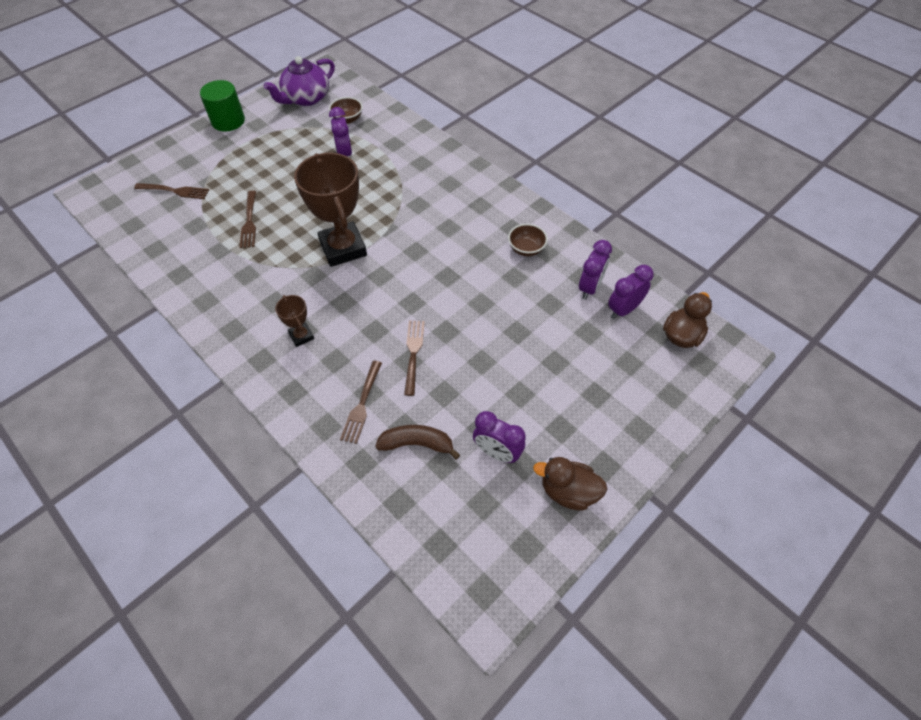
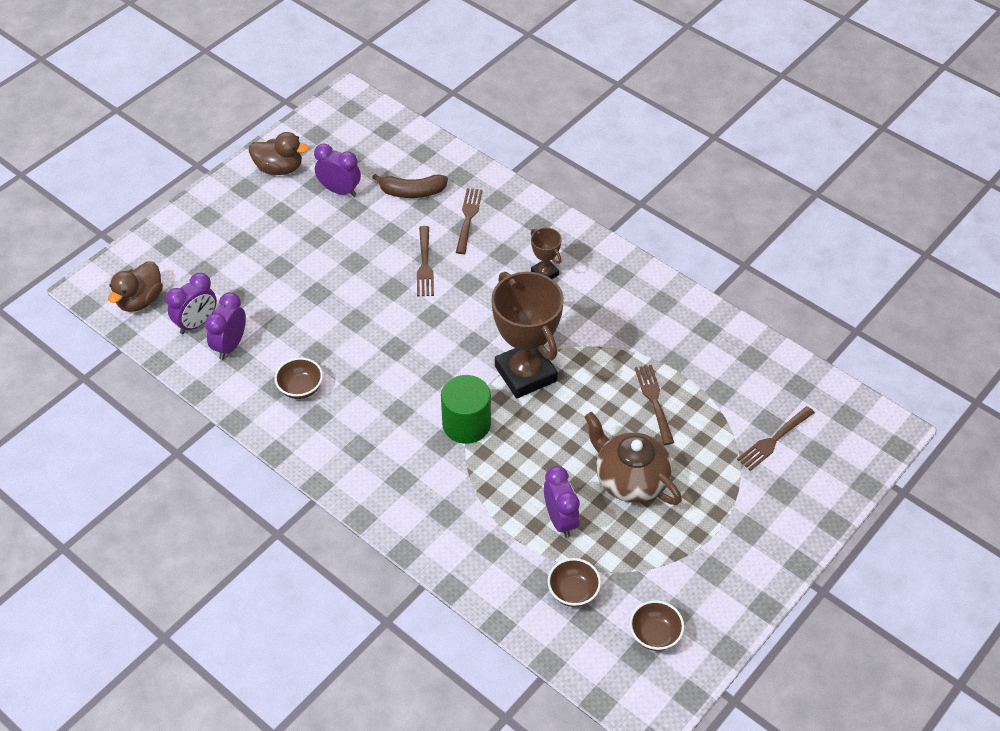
camera: 175 degrees right, 5 degrees down
brown fork [134,183,209,199] -> brown fork turned 45 degrees counterclockwise [737,406,815,471]
green cylinder [200,80,245,132] -> green cylinder moved to [441,375,491,444]
purple teapot [264,56,335,106] -> brown bowl [630,600,684,651]
none -> brown teapot [585,412,682,505]

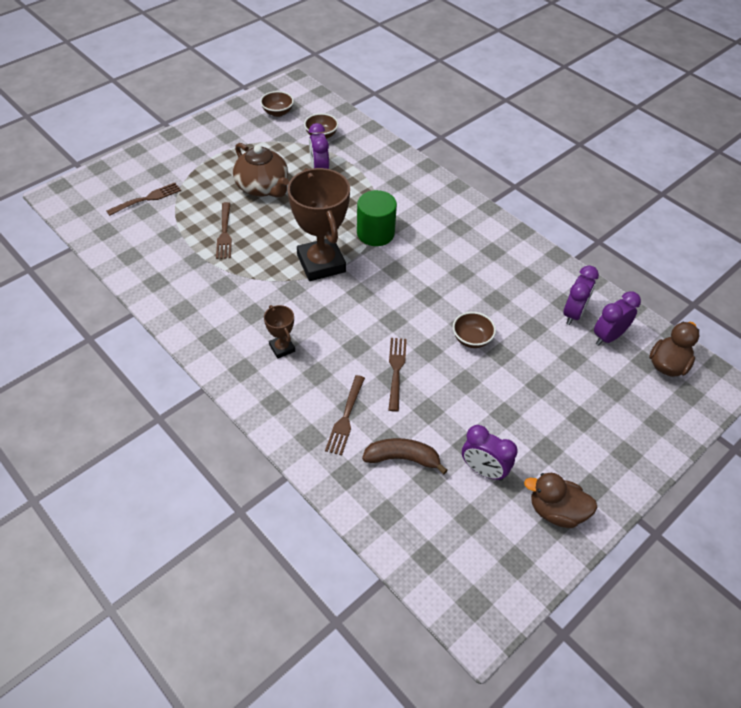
camera: 175 degrees left, 0 degrees up
brown bowl [274,358,323,399] -> brown bowl moved to [453,312,496,348]

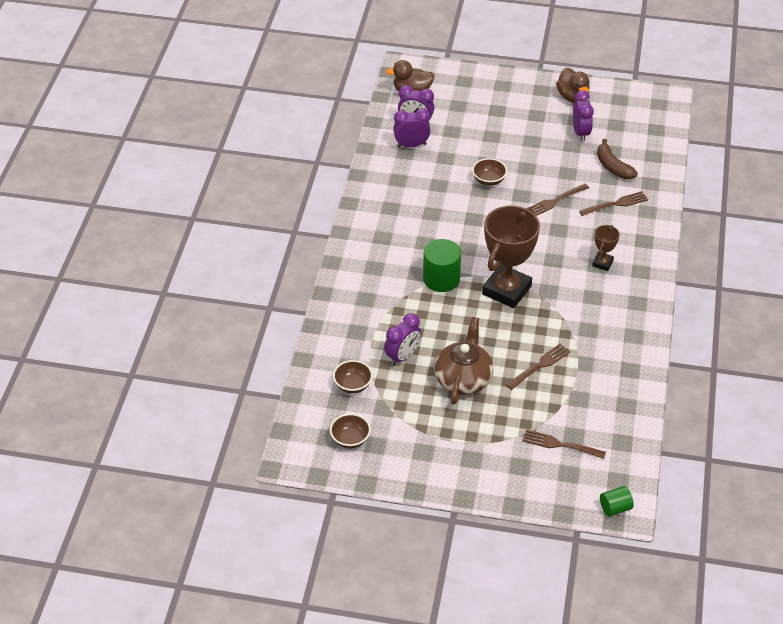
camera: 125 degrees left, 5 degrees down
none -> green cylinder [600,486,634,516]

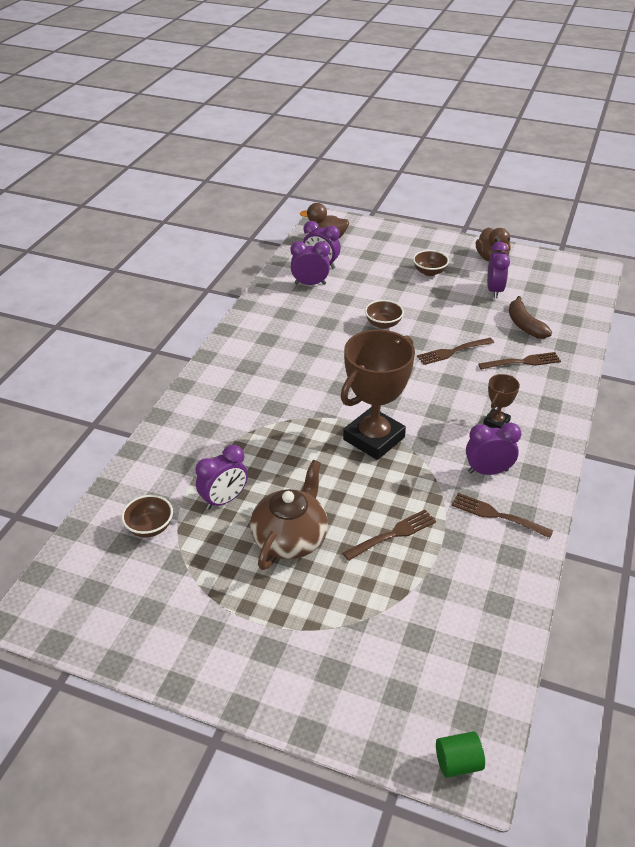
camera: 10 degrees right, 5 degrees down
brown bowl [330,413,371,449] -> brown bowl moved to [413,250,449,276]
green cylinder [423,239,461,292] -> none
brown fork [522,429,606,459] -> brown fork moved to [451,493,553,538]
none -> purple clock [466,423,521,475]

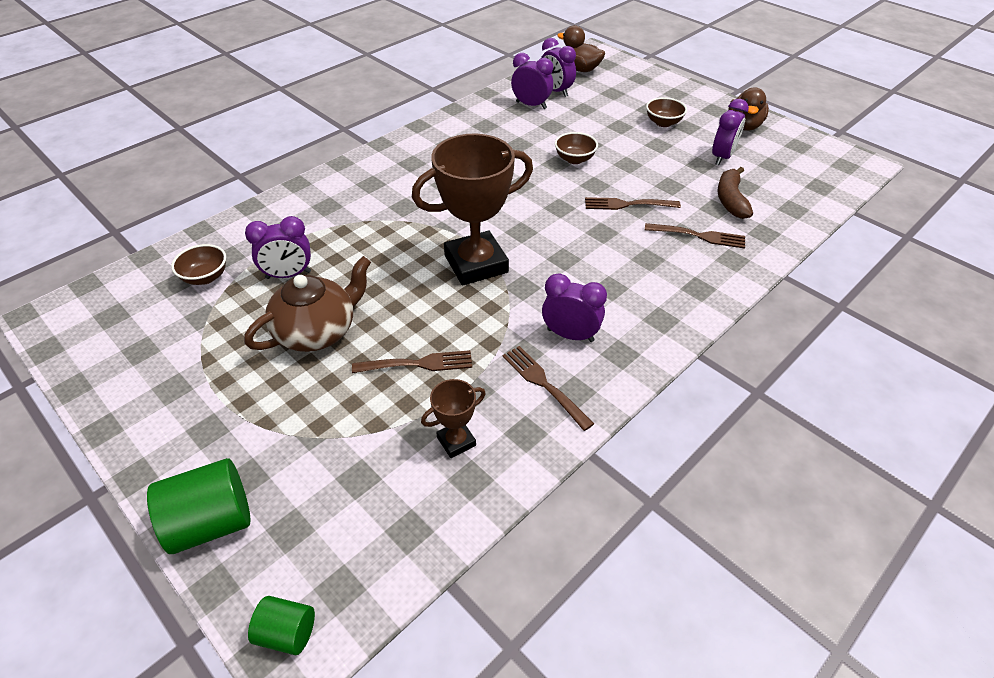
camera: 25 degrees right, 5 degrees up
brown trophy [483,374,520,428] -> brown trophy moved to [421,379,486,458]
none -> green cylinder [147,458,251,554]

